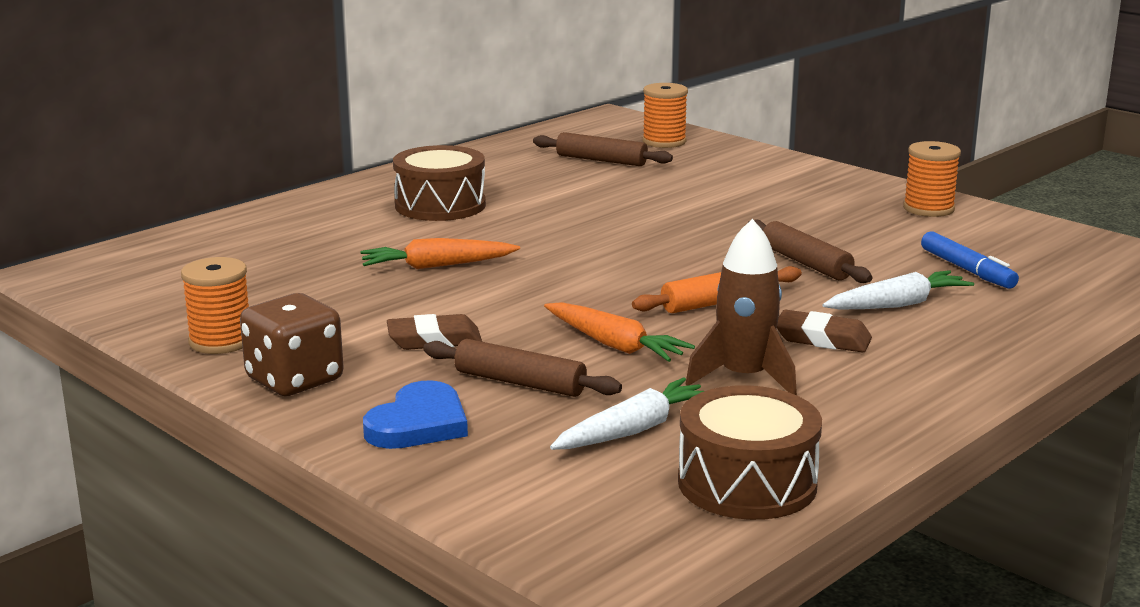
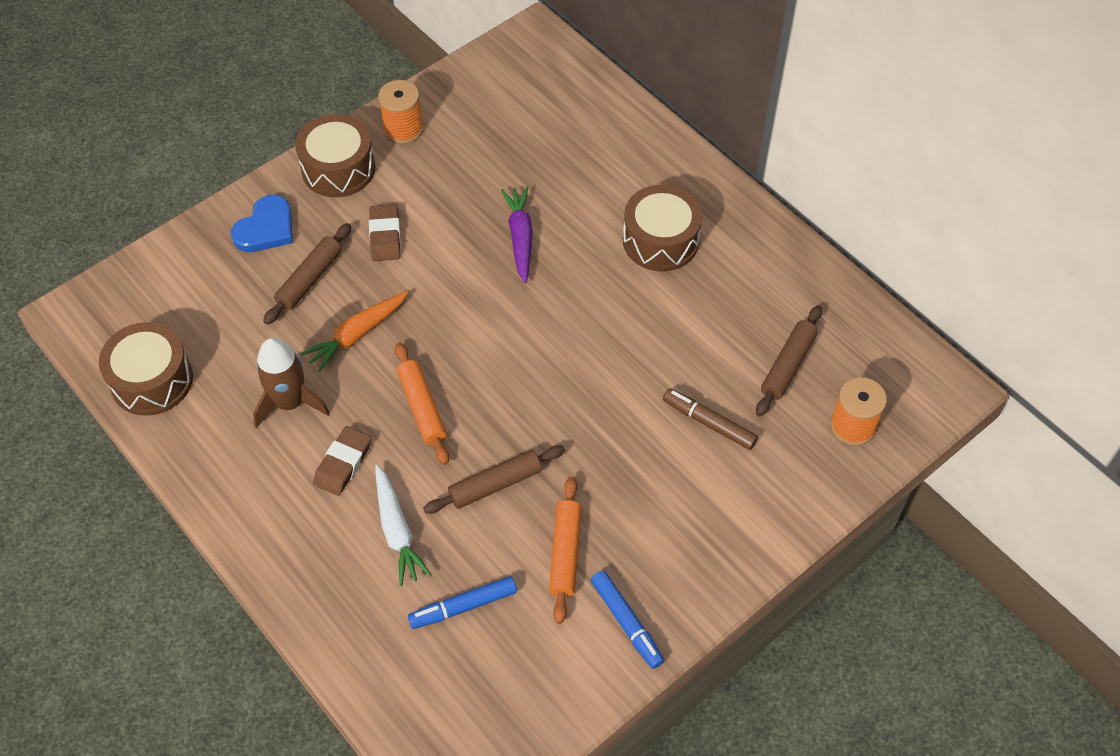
camera: 95 degrees right, 35 degrees up
brown dice [240,293,344,396] -> brown drum [295,114,375,197]
orange carrot [360,238,520,269] -> purple carrot [501,187,533,283]
blue heart [363,380,468,449] -> blue heart turned 90 degrees counterclockwise [231,195,293,252]
white carrot [550,377,704,450] -> none
orange spool [903,141,961,217] -> blue marker [591,571,664,669]
none -> orange rolling pin [549,477,581,624]
none -> brown marker [663,389,758,450]

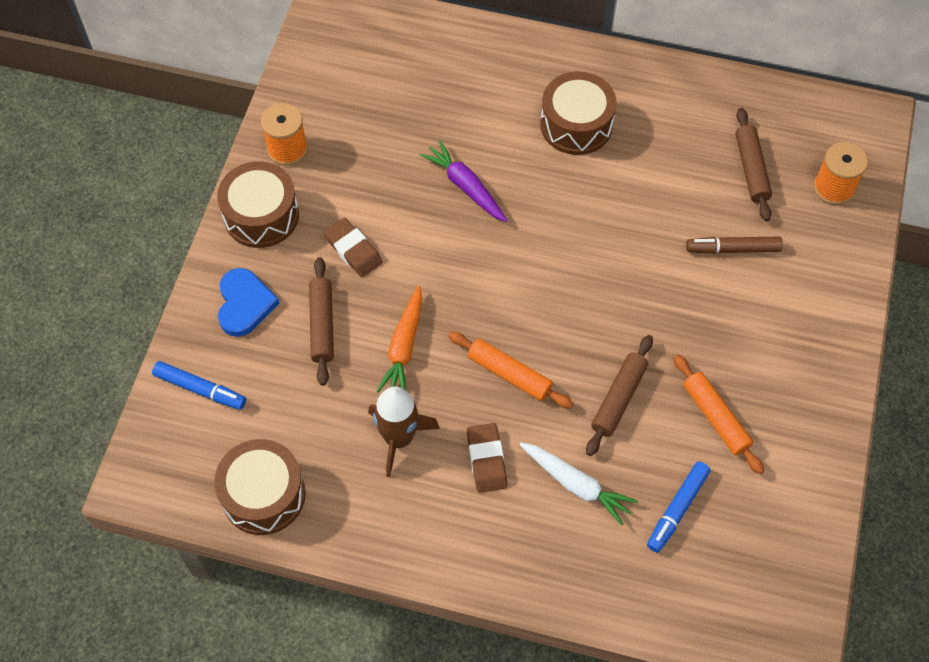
camera: 35 degrees left, 5 degrees up
blue marker [591,571,664,669] -> blue marker moved to [152,361,246,410]

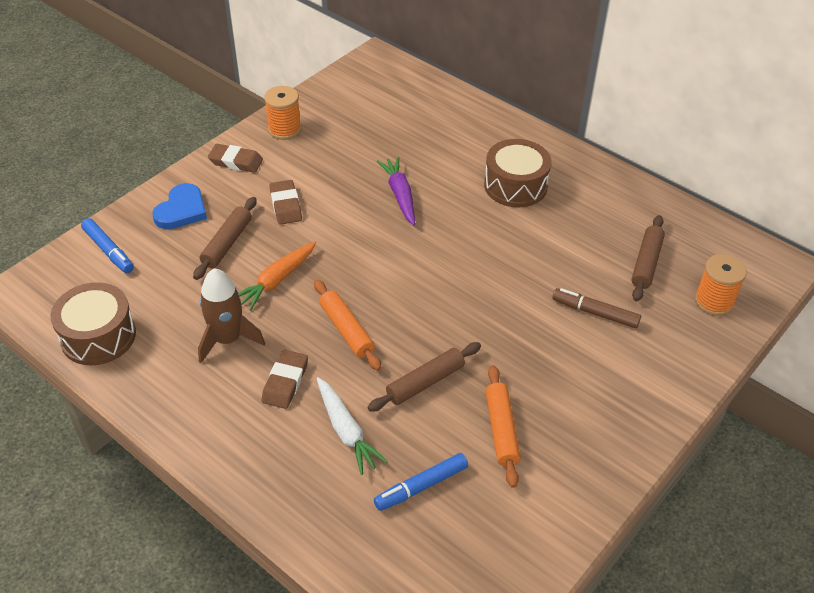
camera: 25 degrees right, 15 degrees down
brown drum [217,161,299,248] -> brown eraser [208,144,263,173]

